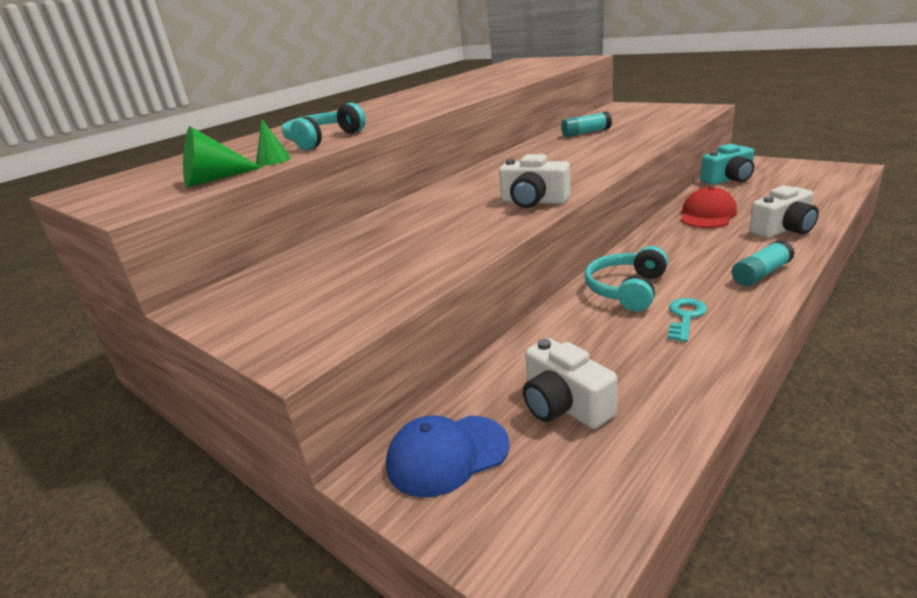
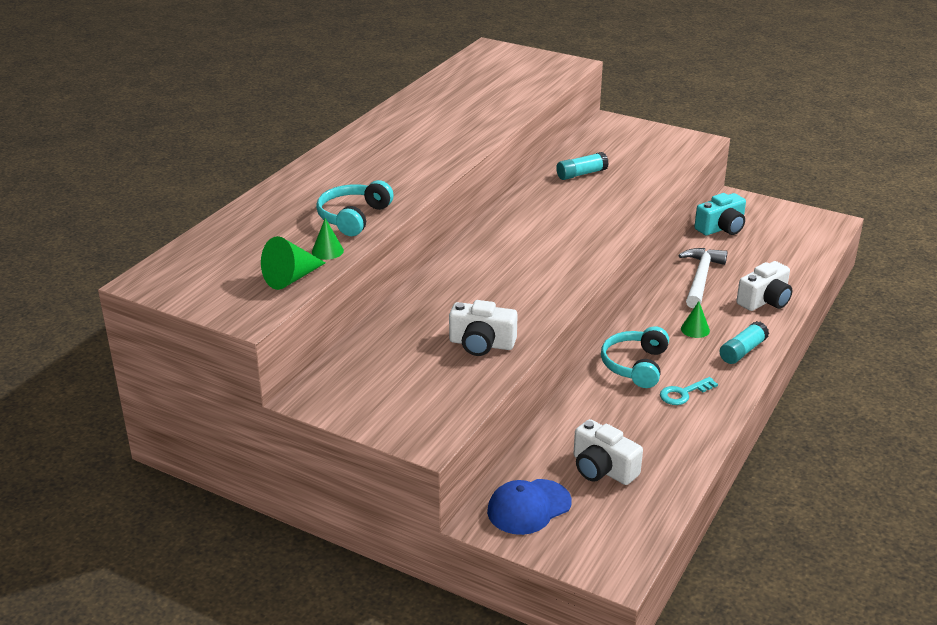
camera: 15 degrees left, 5 degrees up
white camera [499,154,571,208] -> white camera moved to [449,300,518,356]
turquoise key [668,298,707,342] -> turquoise key turned 135 degrees counterclockwise [660,377,718,405]
red cap [680,186,737,228] -> white hammer [679,248,728,308]
none -> green cone [681,301,710,338]

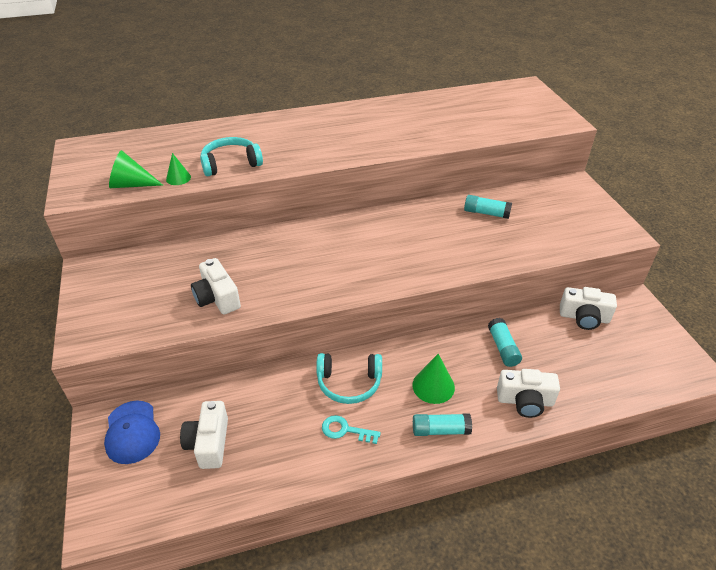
camera: 45 degrees right, 10 degrees up
blue cap [487,479,572,535] -> blue cap turned 120 degrees counterclockwise [104,401,160,464]
turquoise headphones [601,326,669,388] -> turquoise headphones turned 150 degrees counterclockwise [316,353,382,404]
white hammer [679,248,728,308] -> turquoise glue stick [488,318,522,367]
green cone [681,301,710,338] -> green cone [412,354,455,404], size x1.58
turquoise camera [694,193,746,235] -> white camera [560,287,617,330]

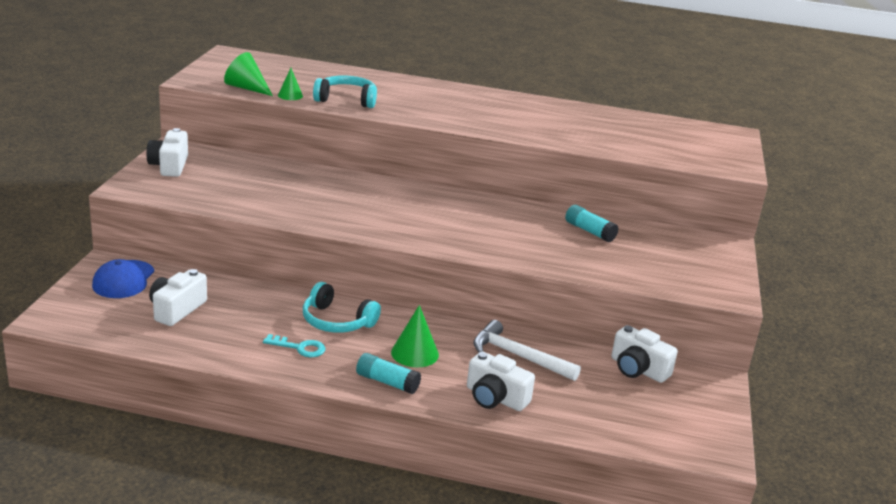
camera: 25 degrees right, 15 degrees down
white camera [191,258,241,314] -> white camera moved to [146,128,188,177]
turquoise key [322,415,381,444] -> turquoise key turned 150 degrees clockwise [263,334,326,357]
turquoise glue stick [488,318,522,367] -> white hammer [473,320,581,381]

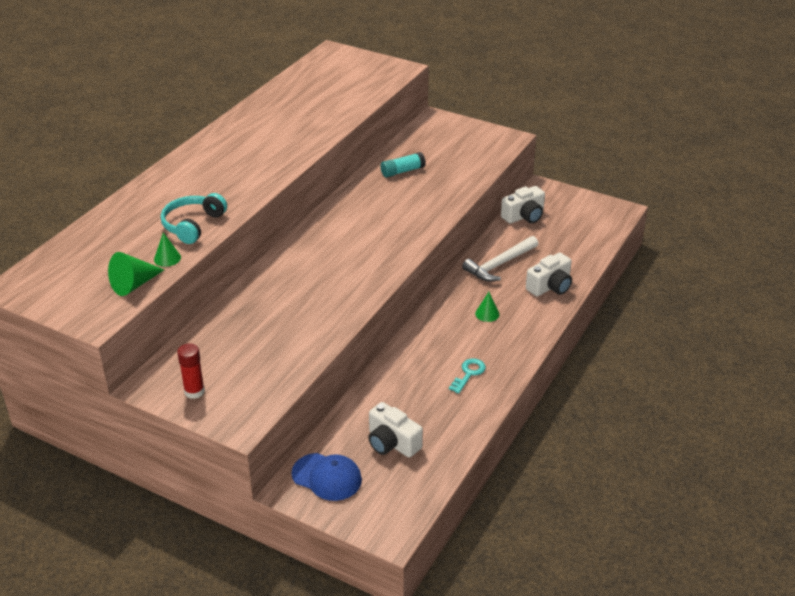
camera: 70 degrees left, 10 degrees up
white camera [146,128,188,177] -> red glue stick [177,343,205,399]
turquoise headphones [303,282,381,333] -> none
turquoise glue stick [356,353,421,394] -> none
green cone [391,305,439,367] -> green cone [475,292,500,322], size x0.63

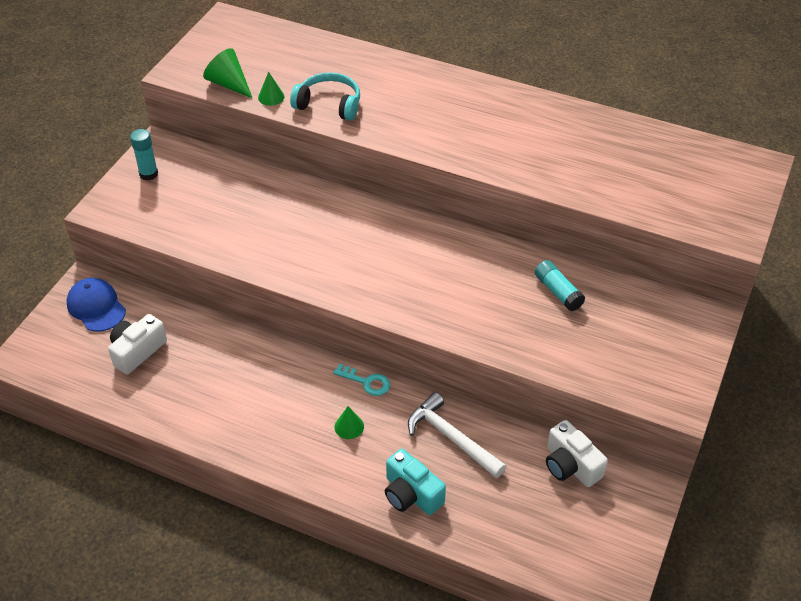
camera: 85 degrees right, 10 degrees up
red glue stick [177,343,205,399] -> turquoise glue stick [130,129,158,180]
blue cap [292,453,362,501] -> blue cap turned 120 degrees clockwise [66,278,126,332]
turquoise key [449,358,486,394] -> turquoise key moved to [333,364,390,396]
white camera [526,253,572,296] -> turquoise camera [385,449,446,515]

